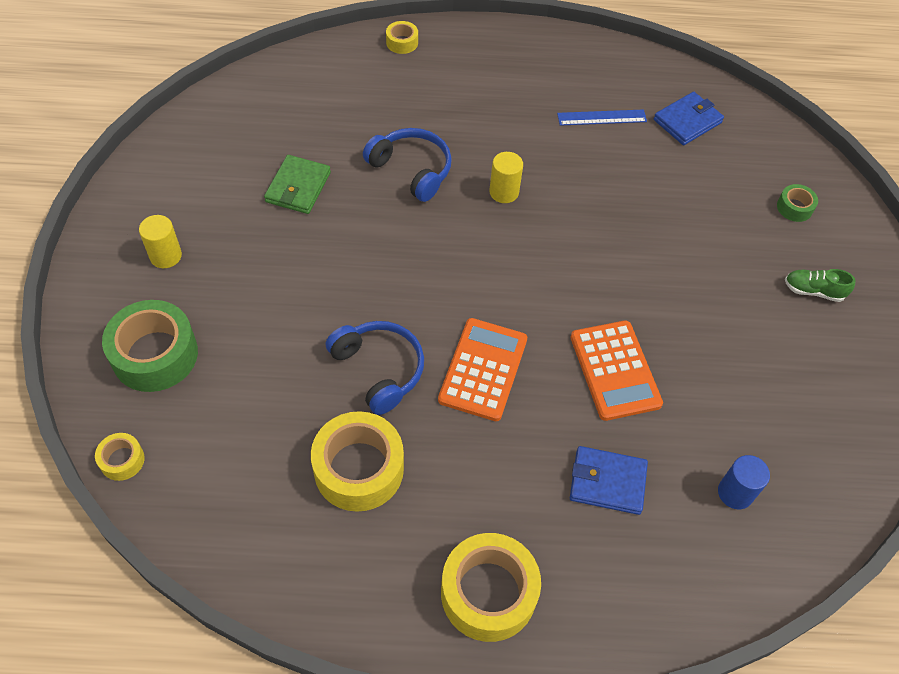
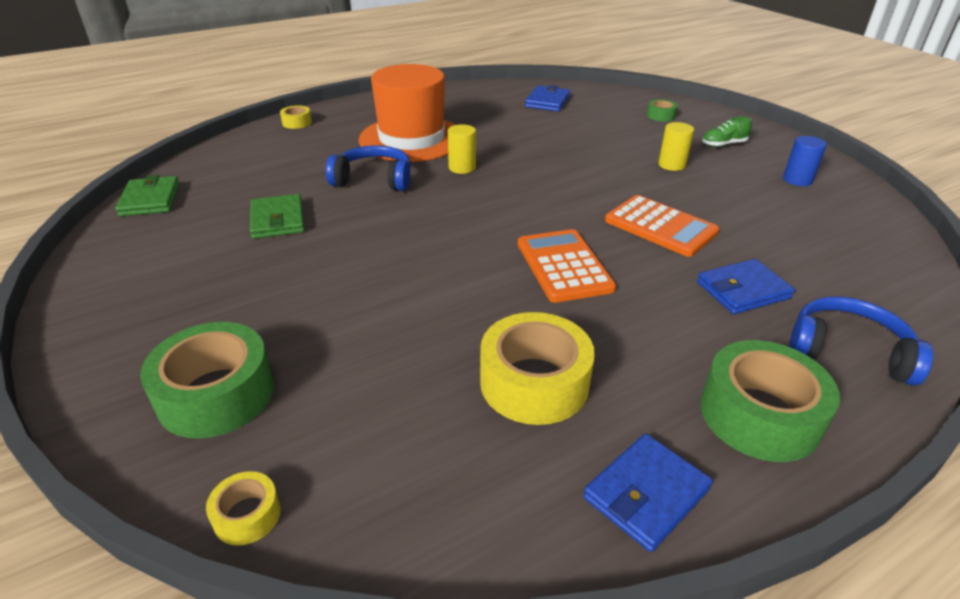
camera: 30 degrees left, 20 degrees down
yellow cylinder [139,215,182,268] -> yellow cylinder moved to [658,122,694,171]
blue headphones [325,321,424,415] -> blue headphones moved to [789,297,933,386]
yellow tape [441,533,541,642] -> green tape [700,340,840,462]
blue ruler [557,109,647,126] -> none
blue cylinder [718,455,770,509] -> blue cylinder moved to [783,136,827,186]
none -> green wallet [116,175,180,216]
none -> orange hat [359,64,455,162]
none -> blue wallet [583,434,713,552]

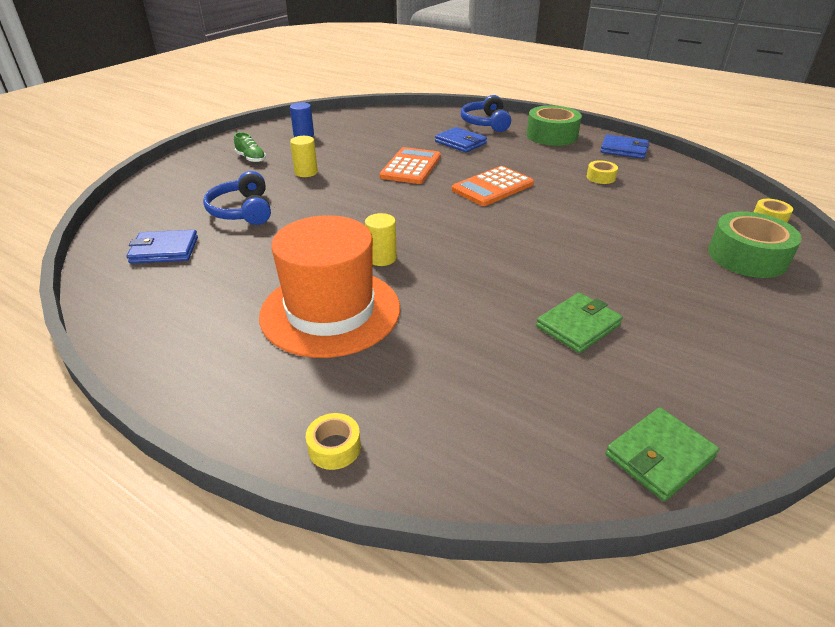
camera: 115 degrees left, 0 degrees up
blue headphones [326,145,411,191] -> blue headphones moved to [203,171,271,225]
yellow tape [480,312,595,425] -> yellow tape [587,160,618,184], size x0.48
green tape [647,99,678,122] -> none

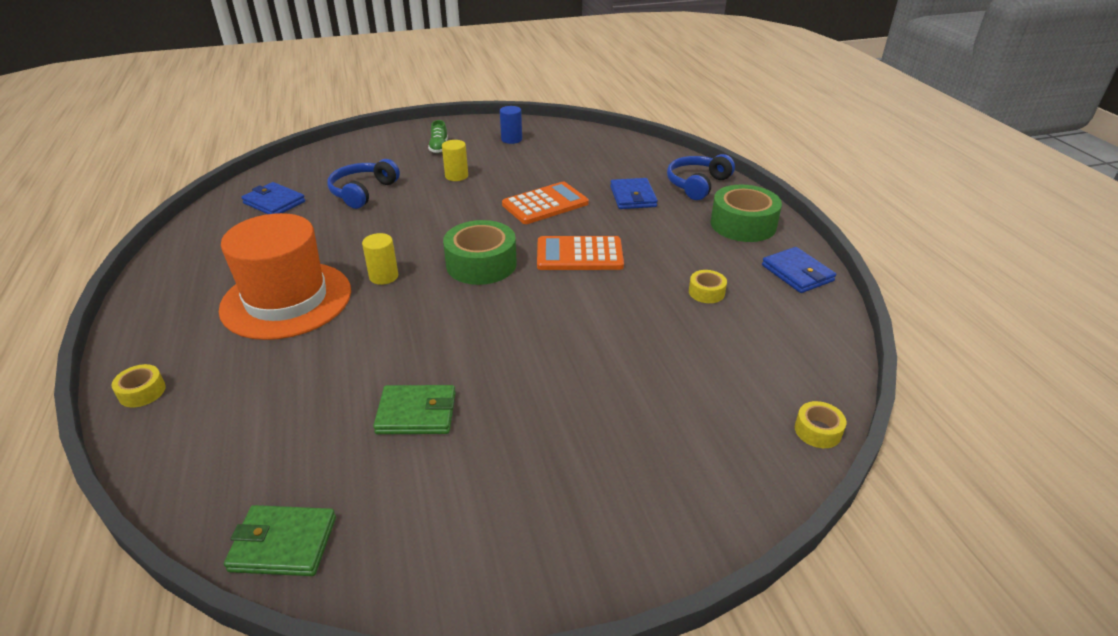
camera: 40 degrees right, 0 degrees up
green tape [708,212,802,278] -> green tape moved to [443,220,517,285]

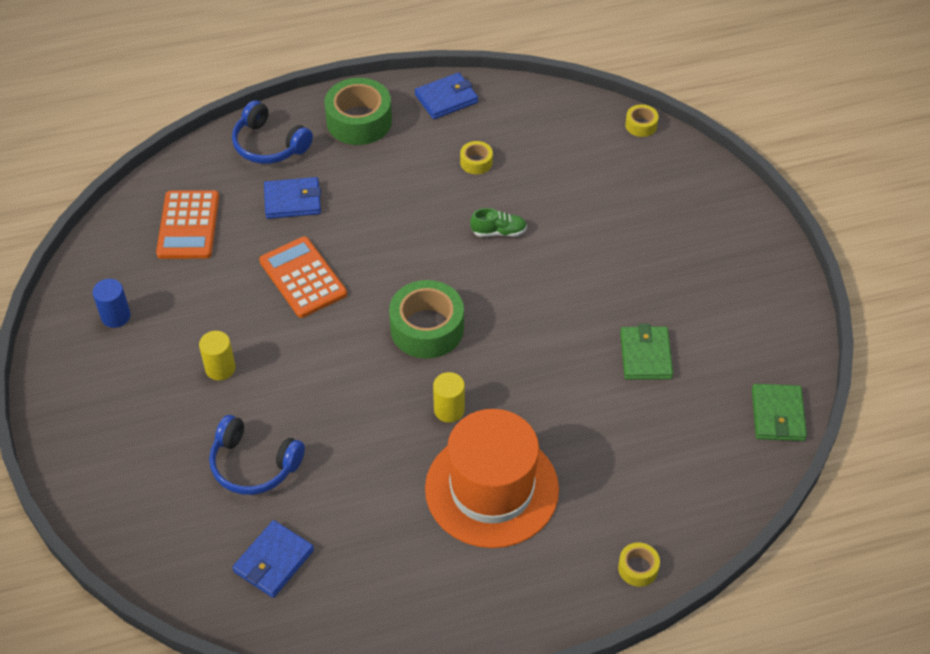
camera: 90 degrees left, 15 degrees up
green shoe [428,120,448,153] -> green shoe moved to [470,208,527,237]
orange calculator [537,236,624,270] -> orange calculator moved to [156,190,219,259]

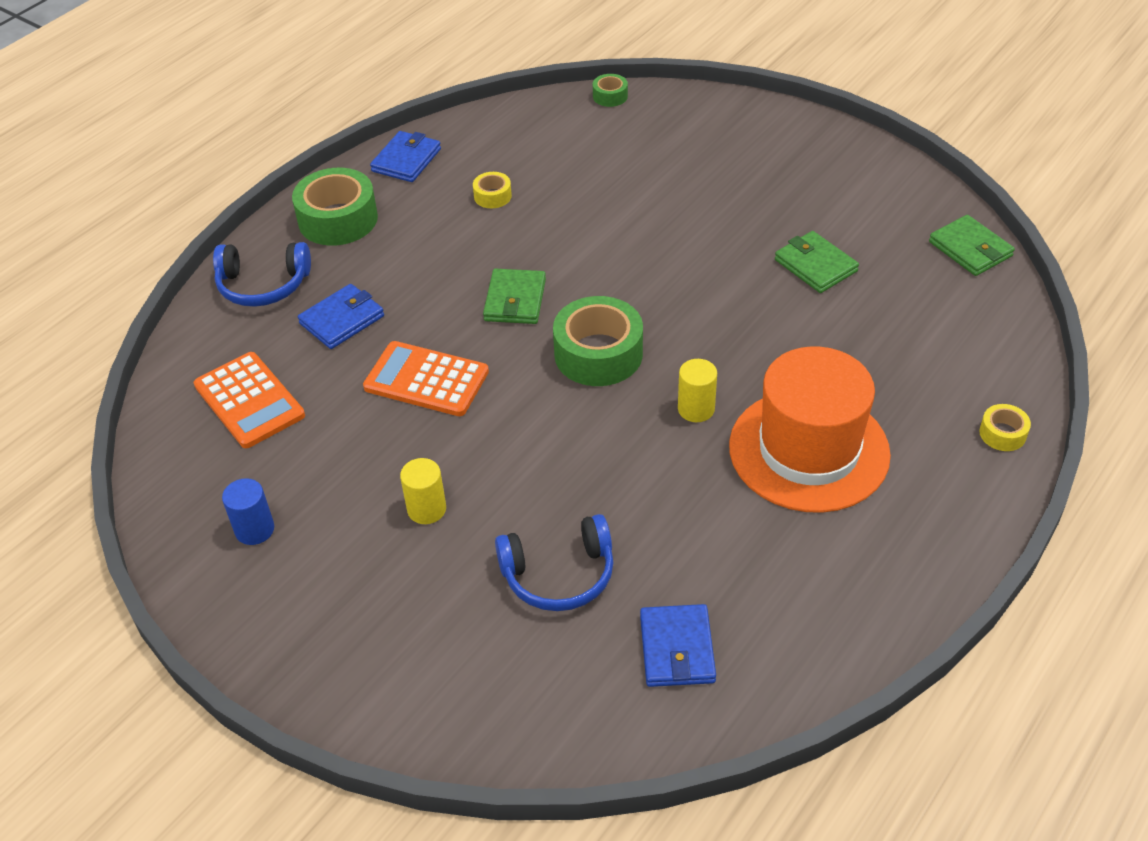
camera: 35 degrees left, 5 degrees down
green shoe [470,208,527,237] -> none
yellow tape [625,104,659,137] -> green tape [593,74,628,107]
none -> green wallet [483,269,546,324]

